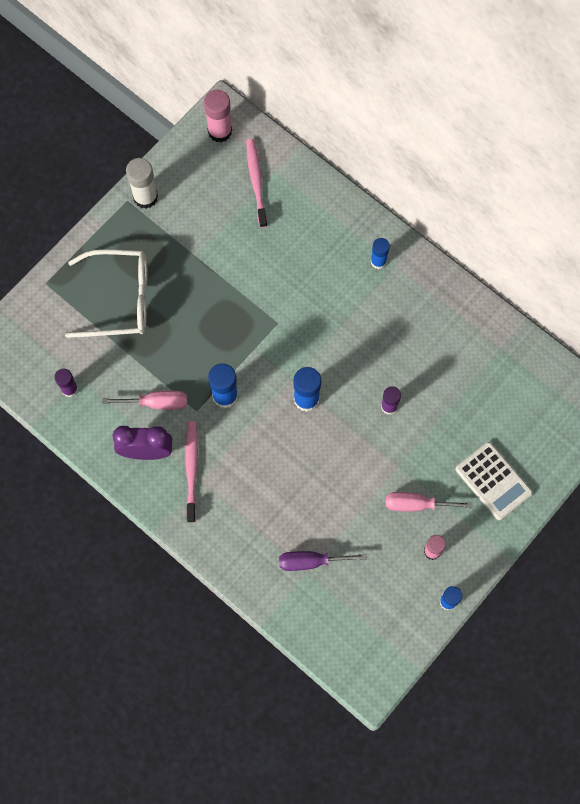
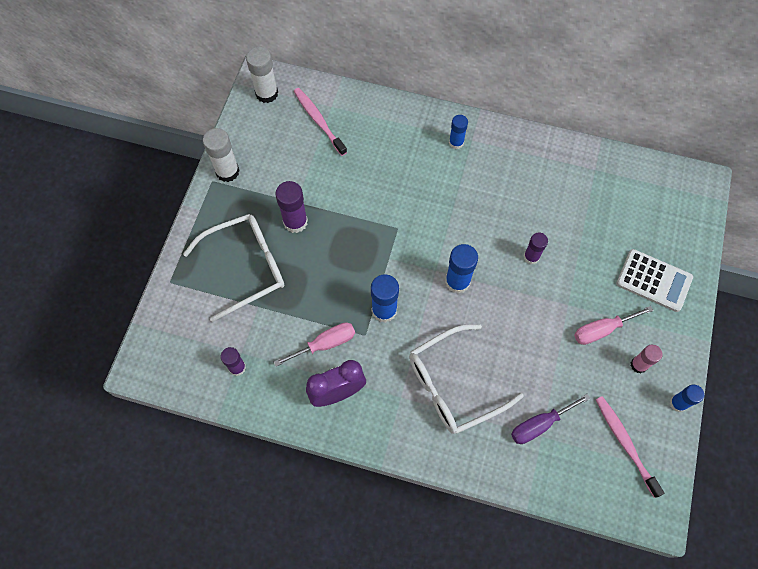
camera: 25 degrees left, 5 degrees down
pink toothbrush [185,421,198,522] -> pink toothbrush moved to [596,396,664,498]
pink glue stick [204,90,232,142] -> white glue stick [246,47,278,103]
none -> purple glue stick [275,181,308,233]
none -> white glasses [409,325,524,434]

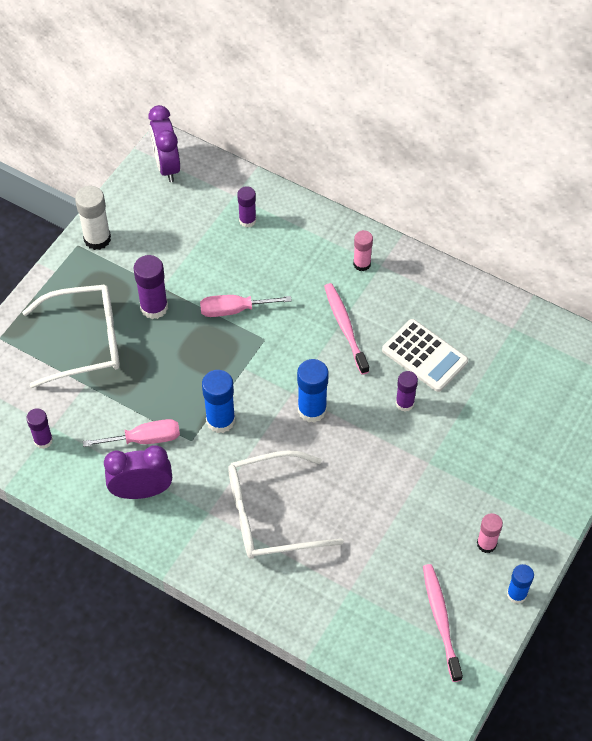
camera: 15 degrees right, 10 degrees down
white glue stick [246,47,278,103] -> purple clock [149,105,180,182]
pink toothbrush [294,88,347,156] -> pink toothbrush moved to [324,283,369,375]
blue glue stick [449,115,468,149] -> pink glue stick [353,230,373,271]
purple screwdriver [511,394,591,444] -> none
pink screwdriver [574,306,654,345] -> pink screwdriver moved to [200,295,292,317]
white calculator [616,249,693,312] -> white calculator moved to [382,319,468,392]
none -> purple glue stick [237,186,256,227]

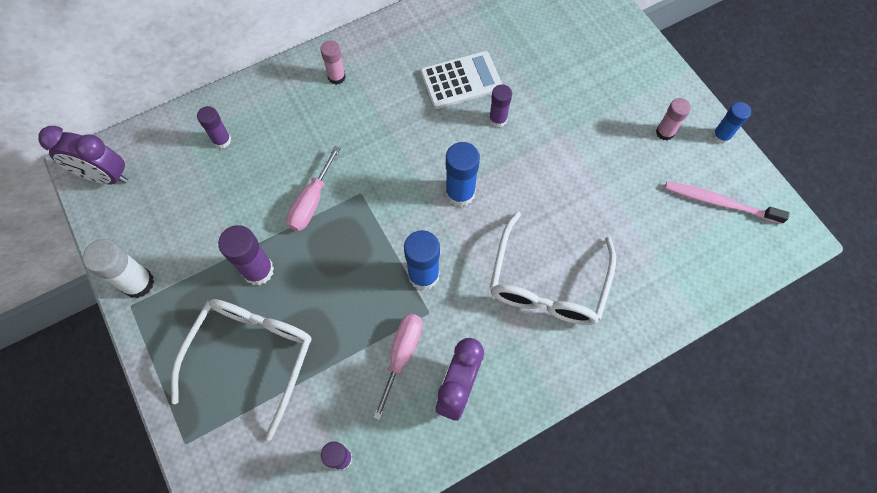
camera: 60 degrees left, 10 degrees up
pink toothbrush [324,283,369,375] -> none

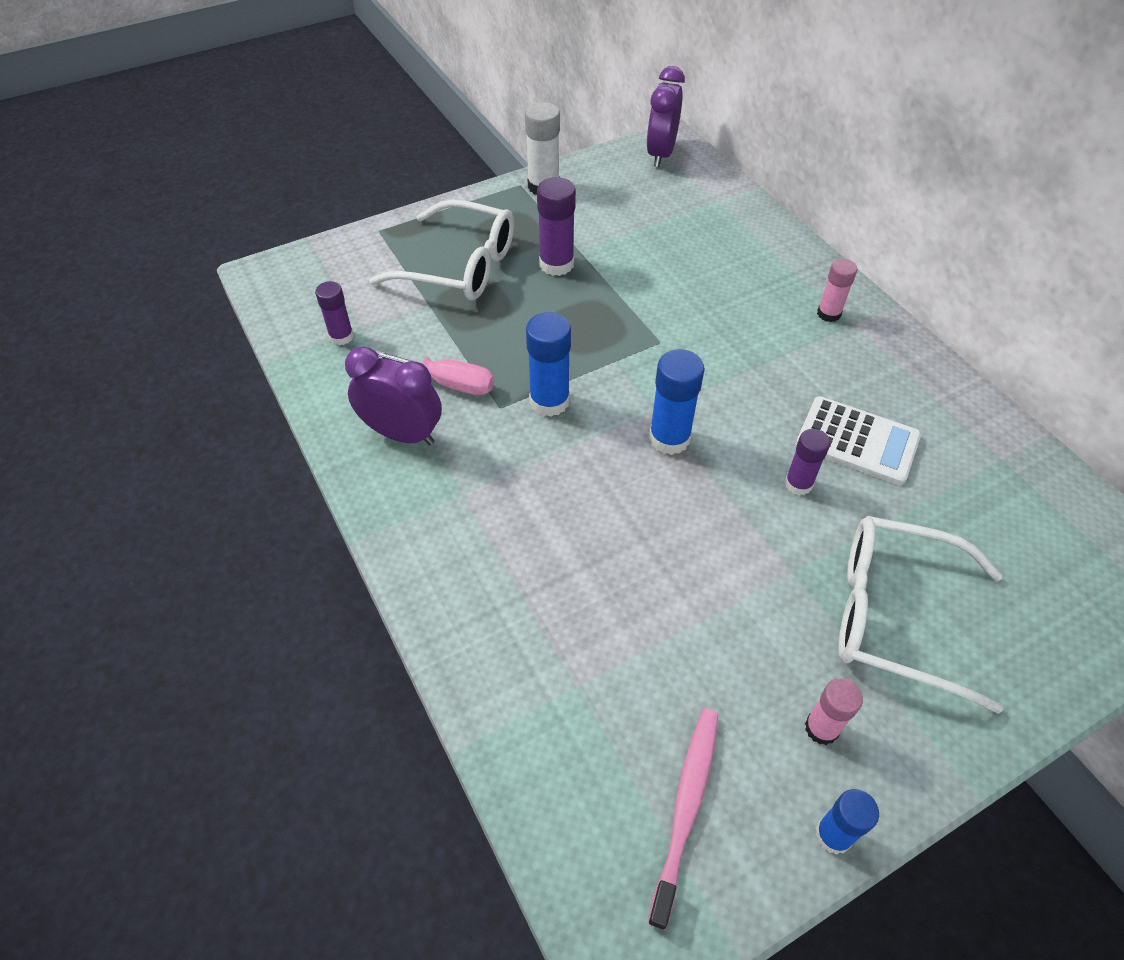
camera: 90 degrees right, 15 degrees down
purple glue stick [197,106,231,149] -> none
pink screwdriver [286,146,340,231] -> none
white calculator [420,51,503,109] -> white calculator turned 45 degrees counterclockwise [795,396,921,485]
white glasses [490,211,616,325] -> white glasses moved to [838,516,1003,714]

